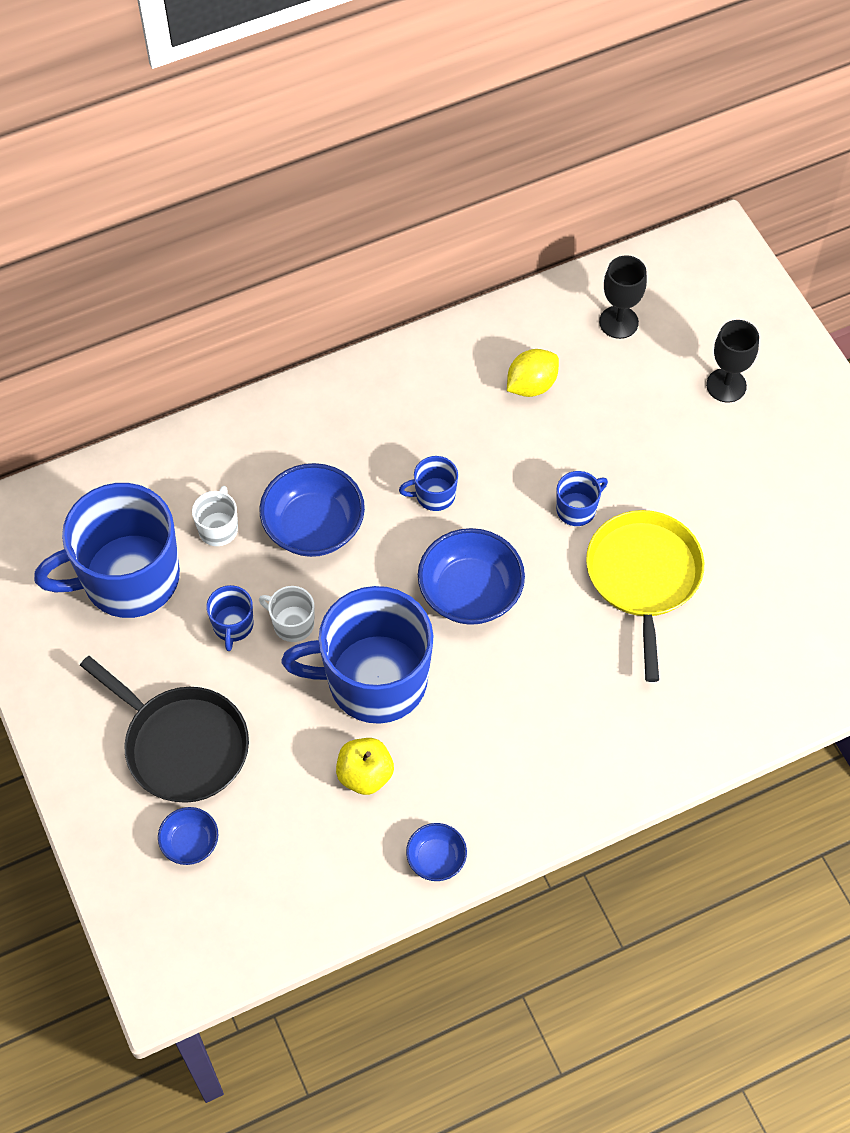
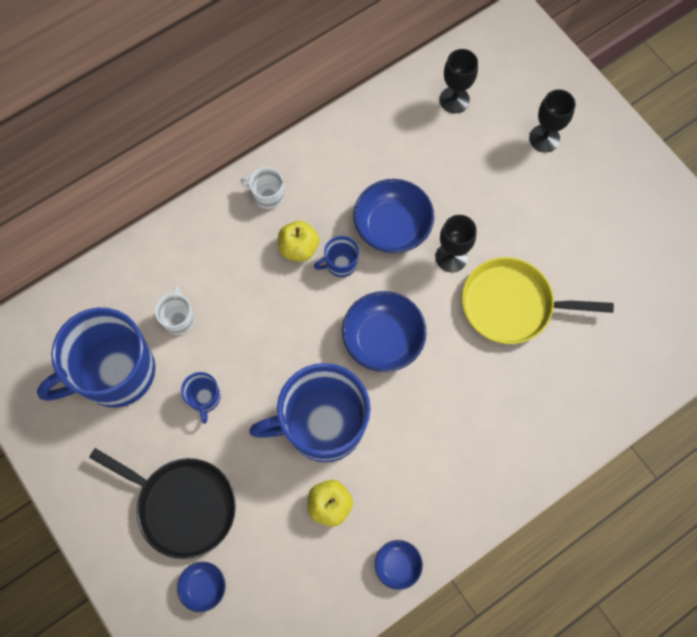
camera: 10 degrees left, 10 degrees up
blue bowl [259,463,365,557] -> blue bowl moved to [353,179,434,253]
white mug [259,586,314,642] -> white mug moved to [241,167,284,209]
yellow lemon [507,349,559,397] -> none
blue mug [556,471,608,526] -> black goblet [436,215,476,272]
yellow pan [586,510,704,682] -> yellow pan turned 75 degrees counterclockwise [462,257,614,344]
none -> yellow apple [278,221,319,262]

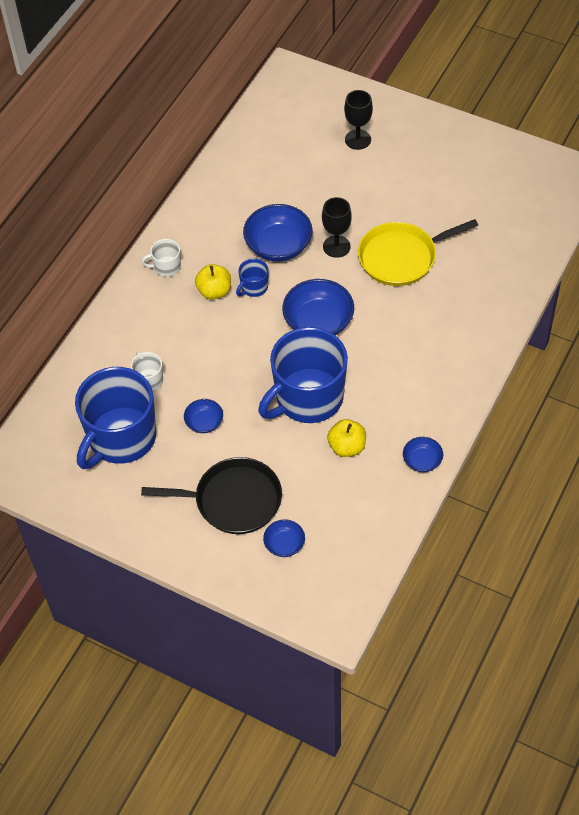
camera: 25 degrees left, 15 degrees down
blue mug [181,372,220,424] -> blue bowl [184,399,223,433]
black goblet [439,49,478,113] -> none

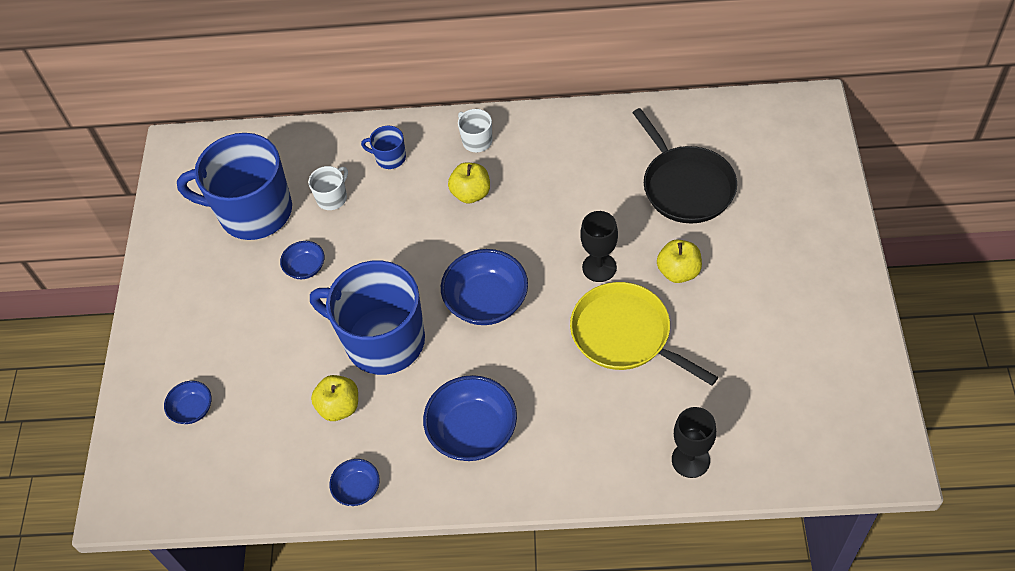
camera: 65 degrees right, 0 degrees up
black pan [141,457,282,534] -> black pan moved to [632,108,737,223]
blue mug [236,258,269,297] -> blue mug moved to [361,126,406,169]
blue bowl [243,204,313,261] -> blue bowl moved to [423,375,517,461]
black goblet [344,90,373,150] -> black goblet moved to [672,407,716,478]
none -> yellow apple [657,239,702,283]

